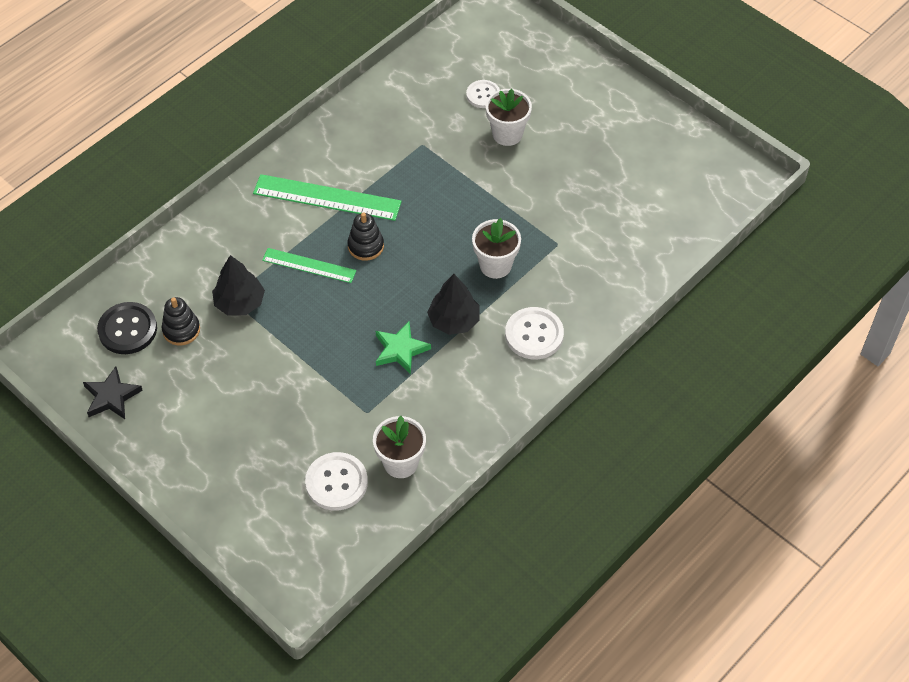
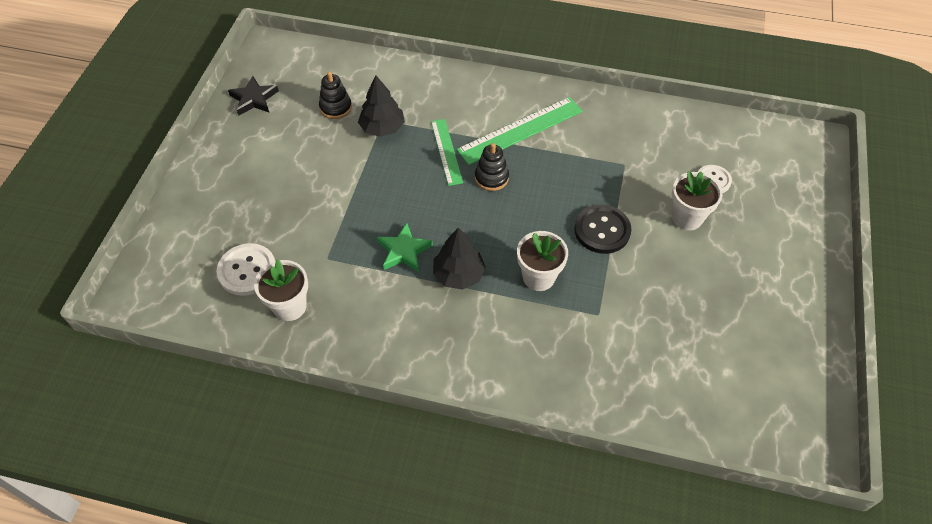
camera: 60 degrees right, 0 degrees up
black button [97,302,157,354] -> black button moved to [574,204,631,254]
green ruler [253,174,402,221] -> green ruler turned 75 degrees clockwise [456,97,583,165]
white button [505,307,564,360] -> none

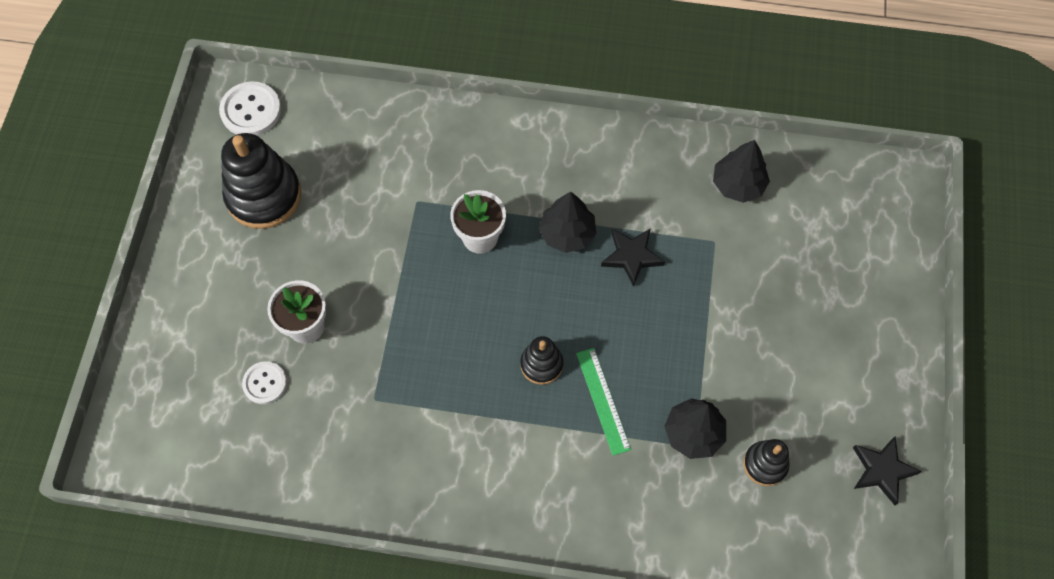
camera: 175 degrees right, 10 degrees up
white button [216,243,275,296] -> white button moved to [219,81,281,135]
white flower pot [254,260,308,321] -> black tree [713,140,770,203]
green star [377,223,433,272] -> black star [601,228,665,287]
green ruler [456,97,583,165] -> none
black button [574,204,631,254] -> none
none -> black stacking toy [221,133,301,229]

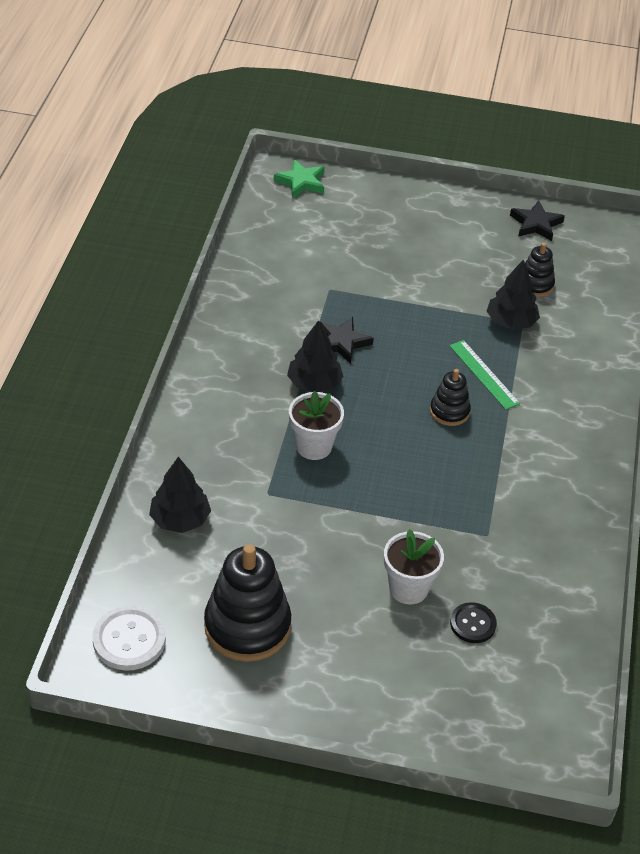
camera: 90 degrees left, 20 degrees down
white button [242,361,287,404] -> black button [450,602,497,643]
green ruler [576,348,631,456] -> green ruler turned 75 degrees clockwise [449,340,520,410]
black tree [713,140,770,203] -> black tree moved to [149,457,211,533]
none -> green star [274,159,324,198]

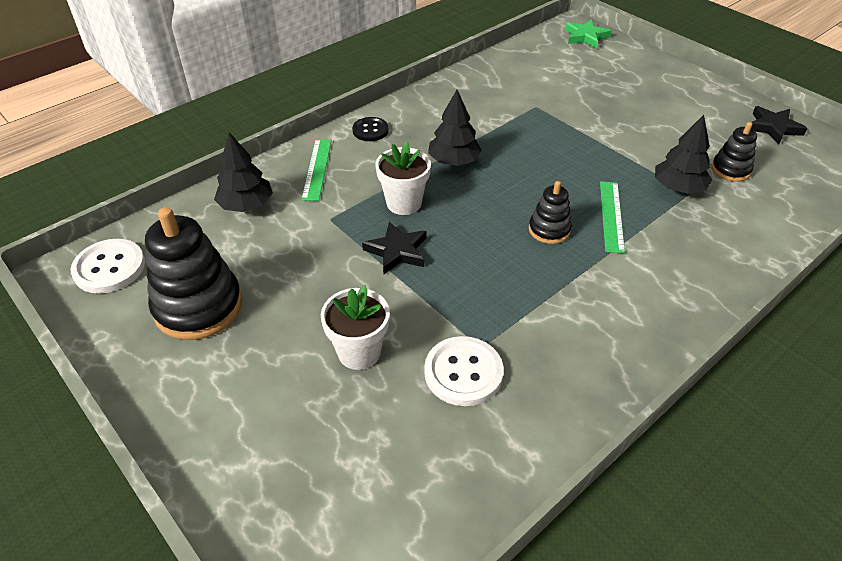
camera: 40 degrees right, 0 degrees up
black star [320,317,374,364] -> black star moved to [362,221,426,274]
black button [450,602,497,643] -> black button moved to [352,117,389,141]
none -> green ruler [301,139,332,201]
none -> white button [424,336,504,406]

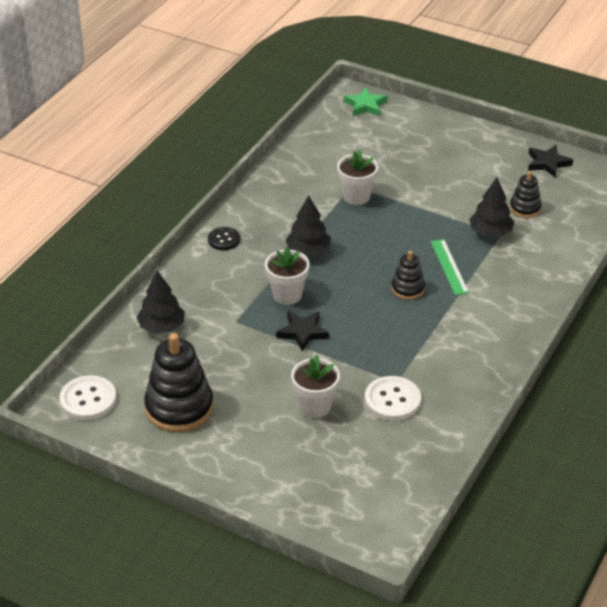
camera: 20 degrees left, 5 degrees down
green ruler [301,139,332,201] -> none
none -> white flower pot [337,149,378,205]

